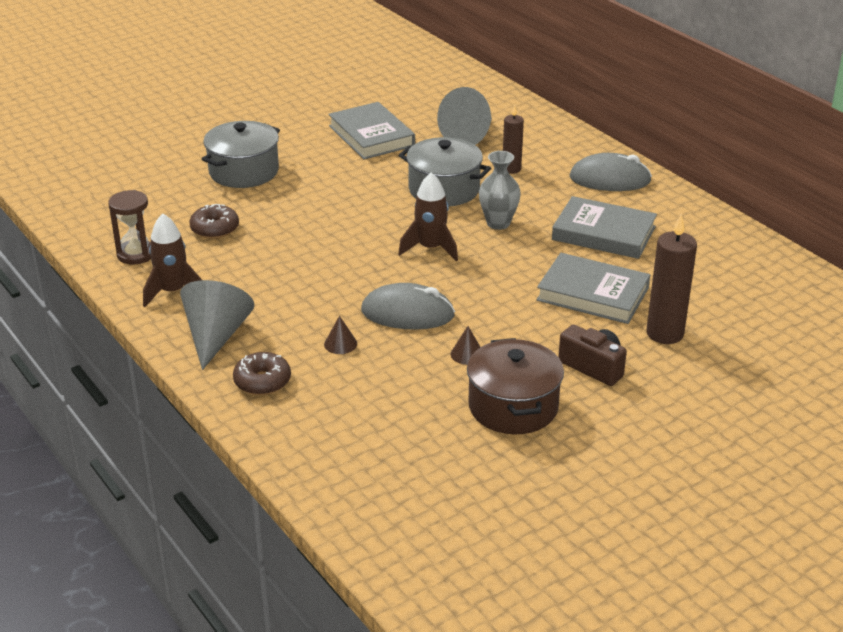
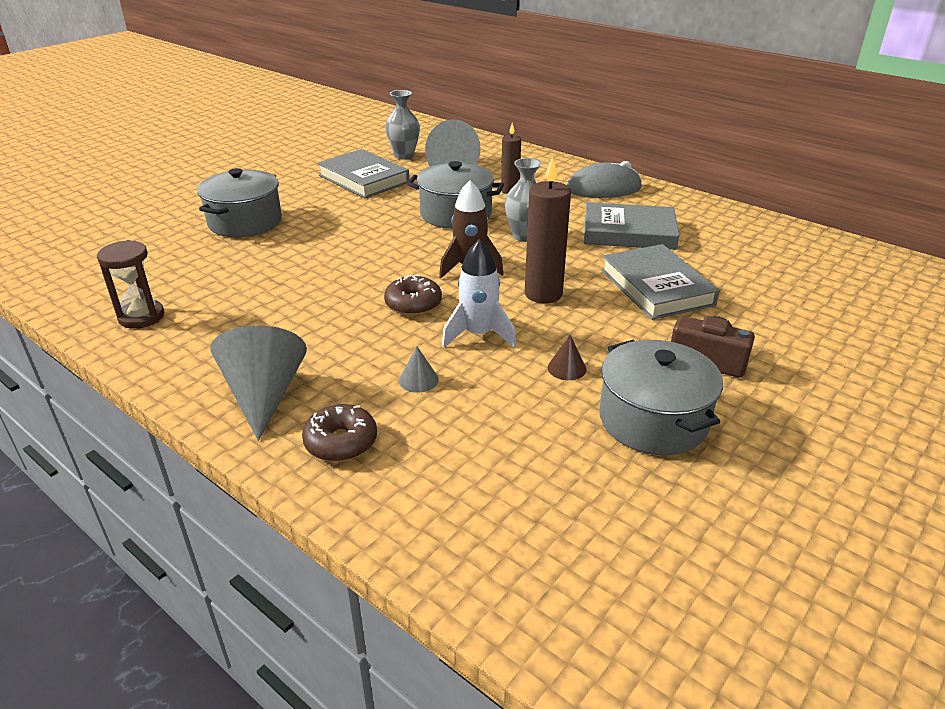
camera: 15 degrees left, 0 degrees up
brown rocket [143,214,202,307] -> none
brown donut [189,204,239,239] -> brown donut moved to [384,275,442,316]
brown cone [324,316,357,354] -> grey cone [399,346,439,393]
grey mouse [361,283,455,330] -> white rocket [442,239,516,348]
brown pot [467,338,564,434] -> grey pot [599,340,723,455]
grey book [536,253,650,324] -> grey book turned 60 degrees clockwise [601,244,720,320]
brown candle [646,215,697,344] -> brown candle moved to [525,156,571,303]
none -> grey vase [385,90,420,159]

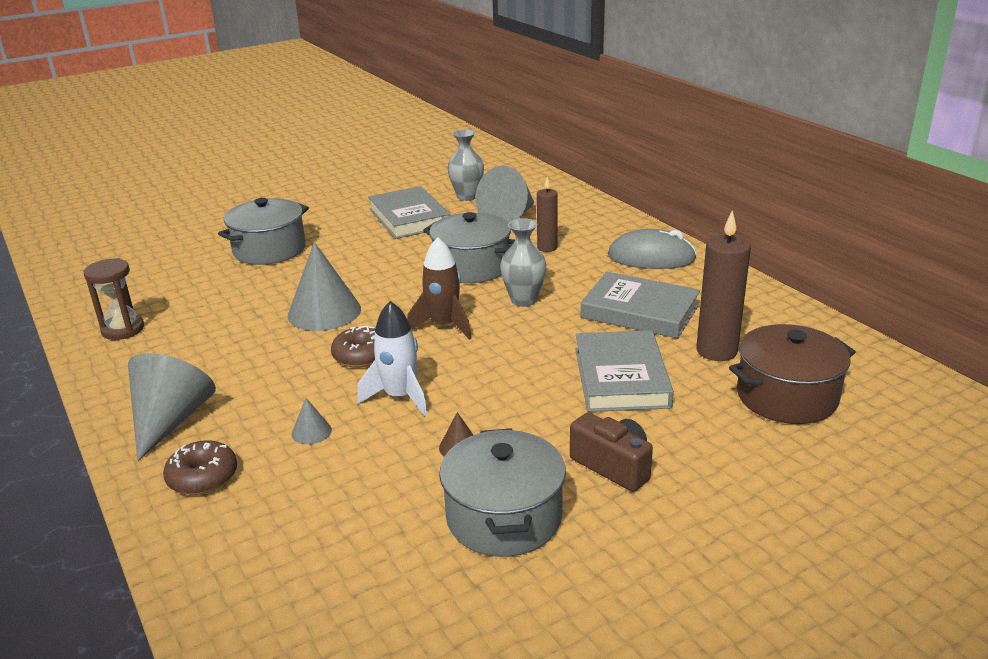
camera: 20 degrees right, 5 degrees down
brown candle [525,156,571,303] -> brown candle moved to [696,211,751,361]
none -> grey cone [288,242,361,331]
none -> brown pot [729,324,856,424]

